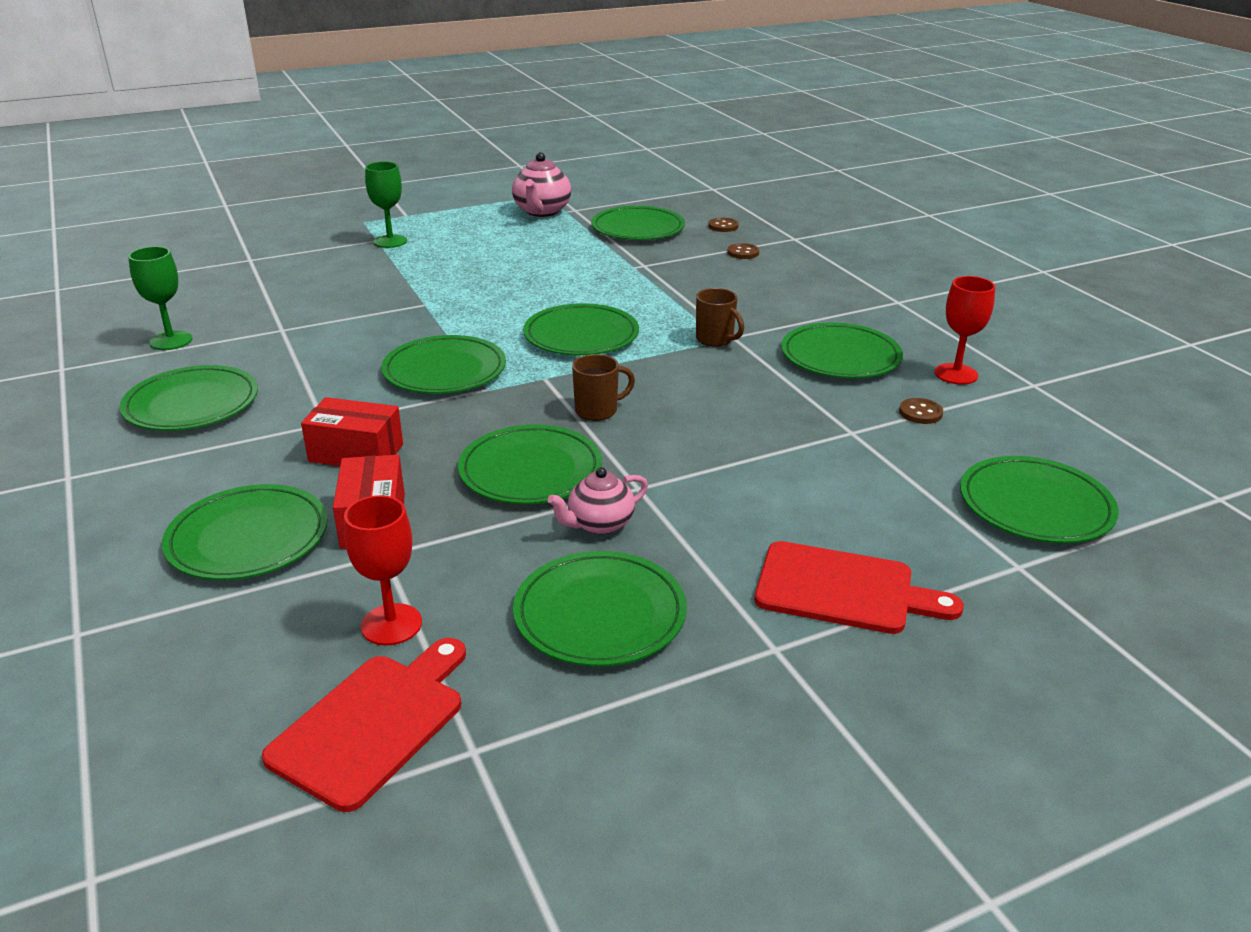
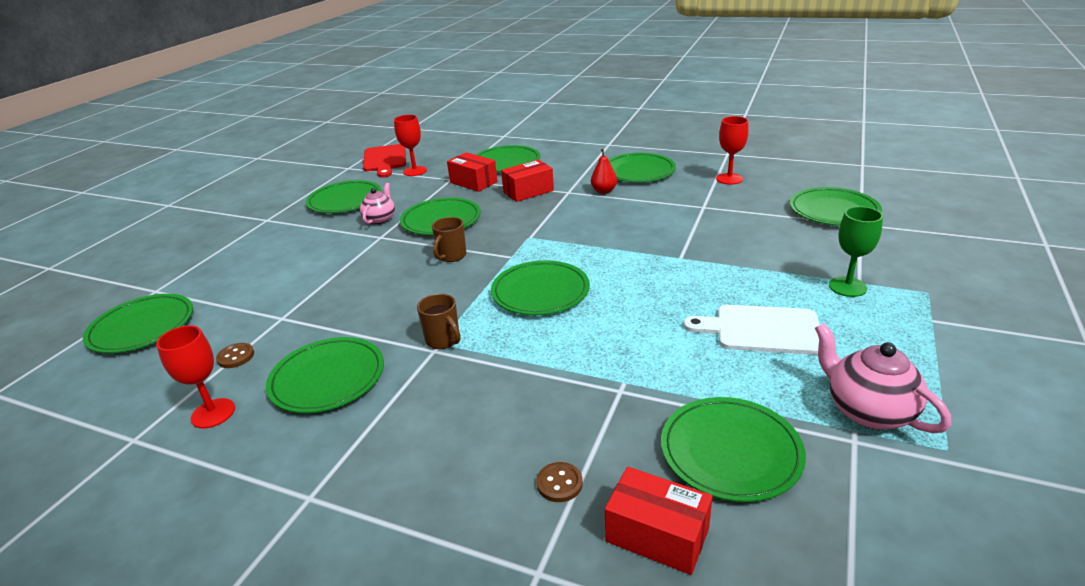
camera: 140 degrees right, 0 degrees up
green goblet [128,246,192,350] -> red goblet [716,116,749,185]
green plate [381,335,506,394] -> green plate moved to [790,187,882,226]
brown mug [696,288,744,346] -> brown mug turned 135 degrees counterclockwise [417,294,460,349]
brown button [708,218,739,232] -> red box [605,467,713,575]
red cutting board [755,541,964,634] -> none
none -> red pear [591,149,617,194]
none -> white cutting board [684,305,820,355]

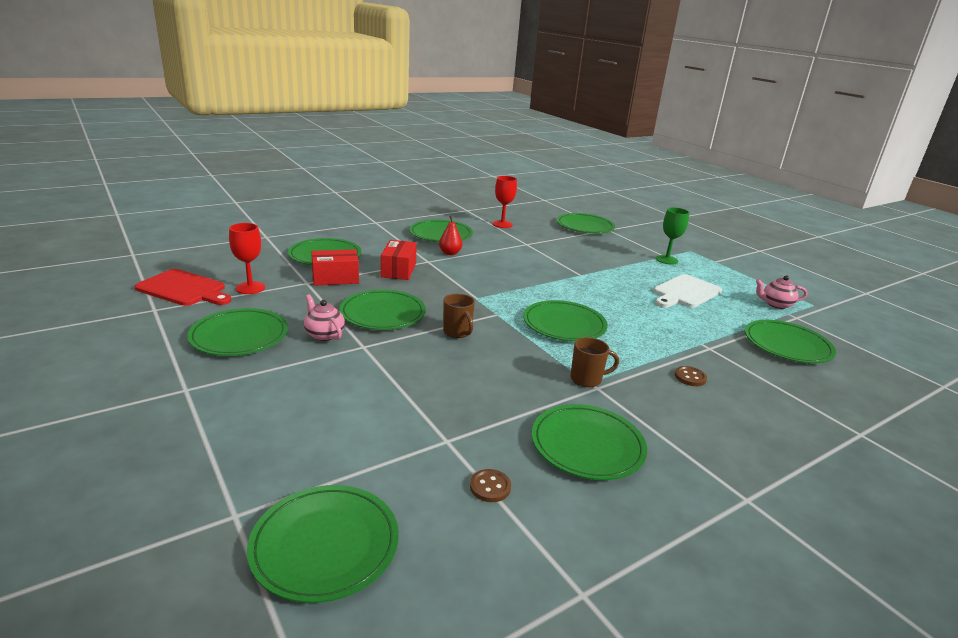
camera: 60 degrees left, 5 degrees down
red goblet [156,325,235,428] -> none
brown button [536,462,583,502] -> brown button moved to [675,366,707,386]
red box [605,467,713,575] -> none
pink teapot [815,323,952,433] -> pink teapot [756,275,808,309], size x0.66

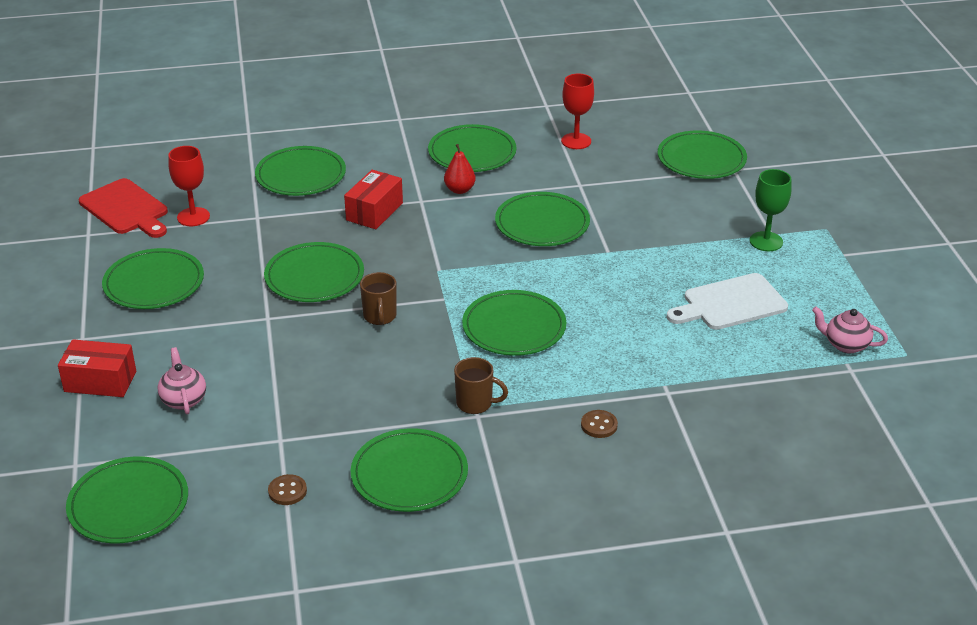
camera: 25 degrees right, 10 degrees up
pink teapot [304,294,345,341] -> pink teapot moved to [158,347,206,414]
red box [312,250,359,286] -> red box moved to [58,339,136,397]
green plate [745,320,836,363] -> green plate moved to [495,192,590,246]

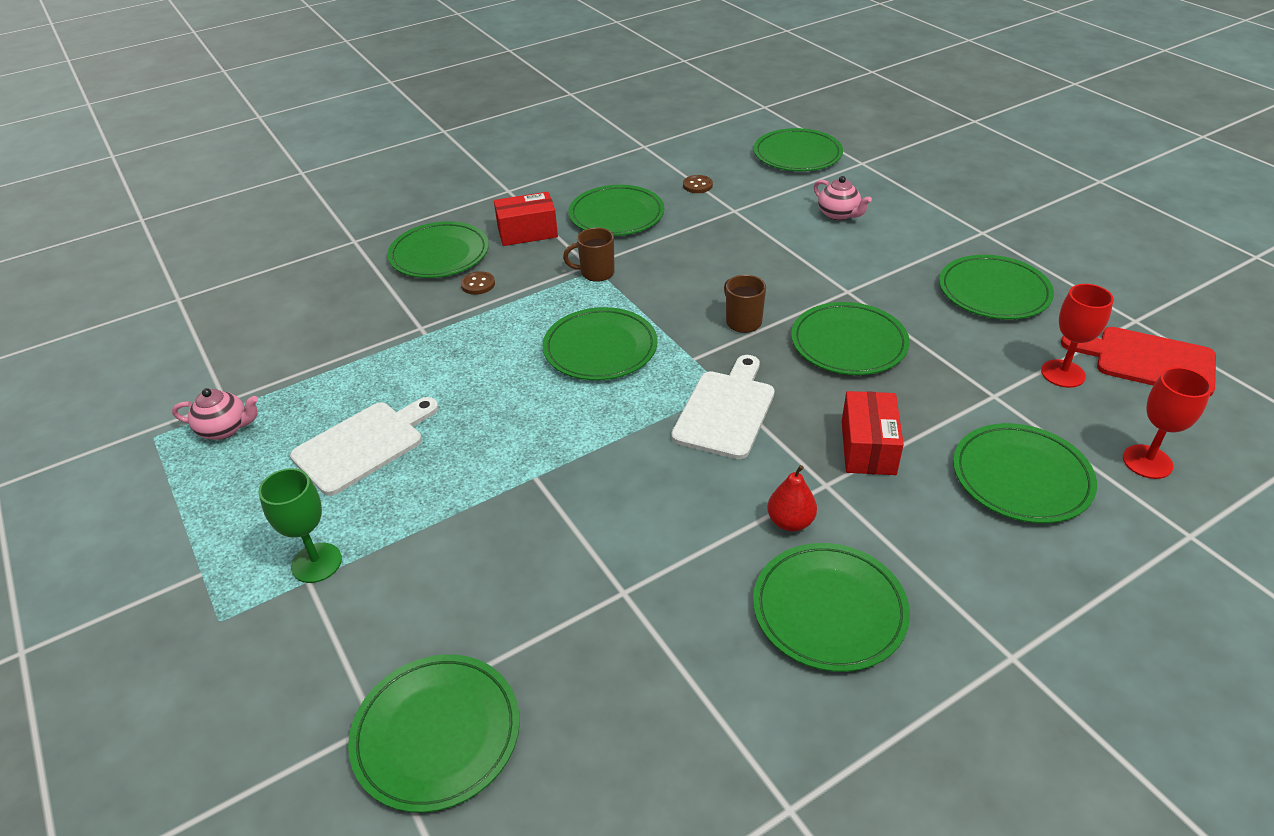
camera: 160 degrees right, 5 degrees up
red box [58,339,136,397] -> red box moved to [494,192,558,246]
green plate [495,192,590,246] -> green plate moved to [387,221,489,278]
red goblet [561,73,594,149] -> red goblet moved to [1123,367,1212,479]
none -> white cutting board [671,355,775,459]

